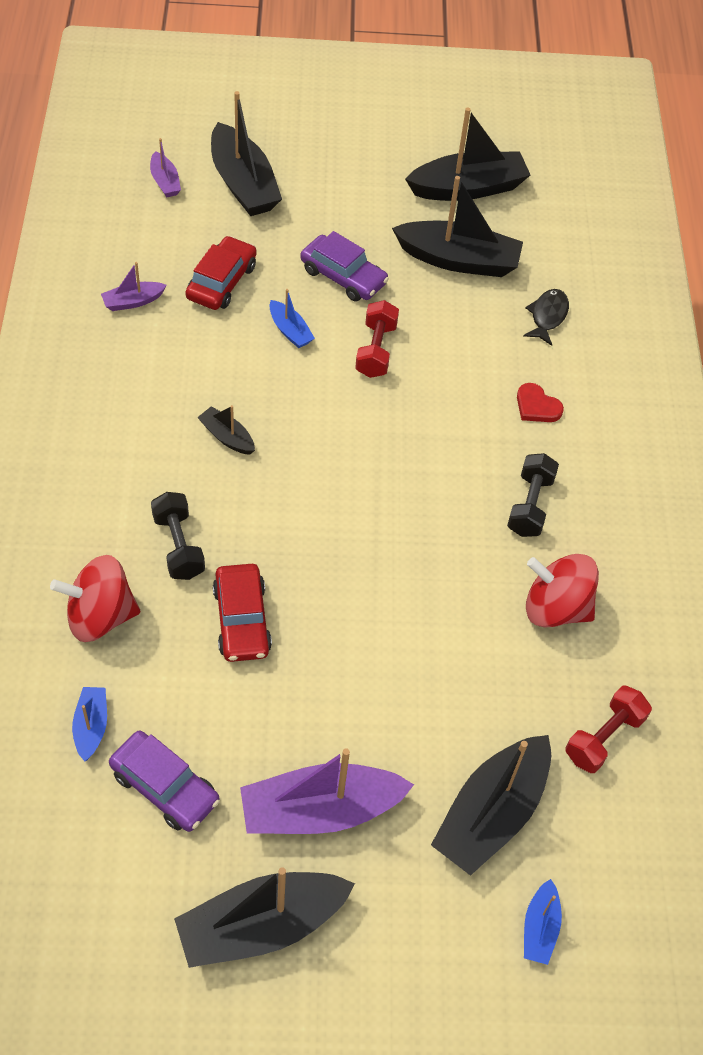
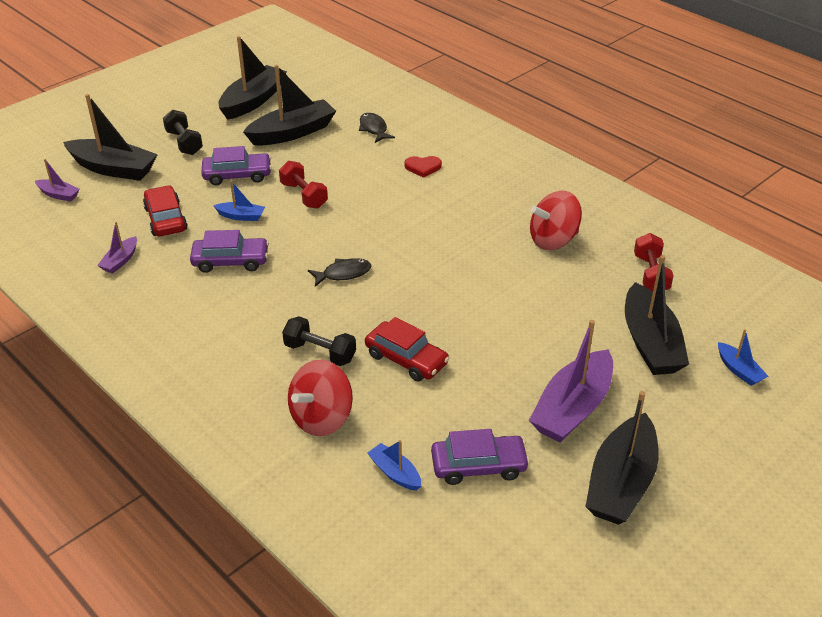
camera: 40 degrees left, 15 degrees down
black boat [197,405,255,455] -> none
black dumbbell [507,453,559,537] -> black dumbbell moved to [163,109,203,155]
none -> purple car [190,230,269,273]
none -> black fish [308,258,371,287]

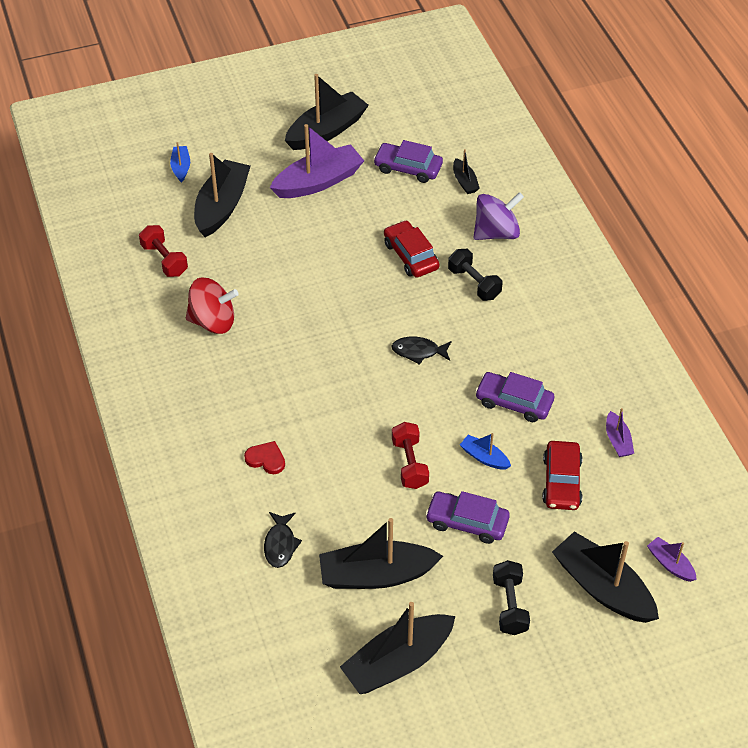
camera: 155 degrees left, 10 degrees up
purple boat [97,222,137,274] -> purple boat turned 120 degrees clockwise [606,408,634,457]
red spinning top [288,359,353,436] -> purple spinning top [473,192,524,240]
blue boat [367,440,421,491] -> black boat [453,149,480,194]
red dumbbell [634,233,673,292] -> red dumbbell turned 60 degrees counterclockwise [139,225,188,277]

